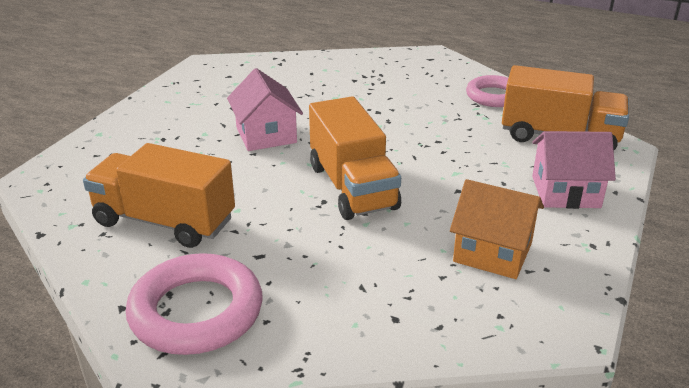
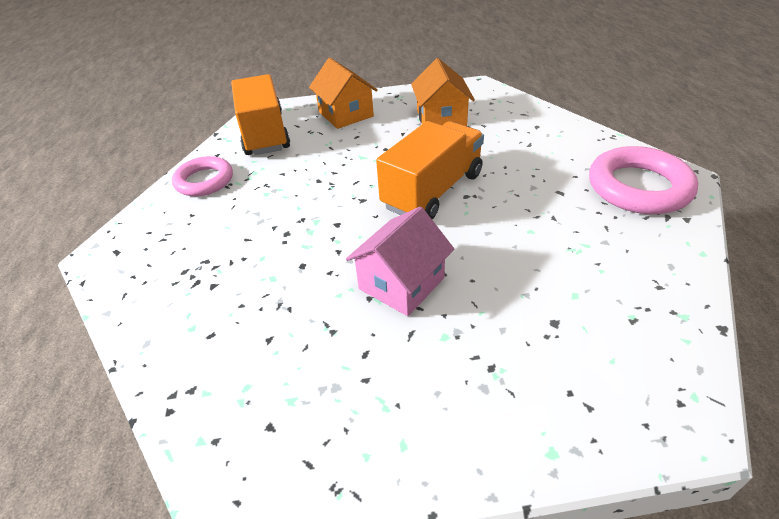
camera: 120 degrees left, 10 degrees up
orange truck [83,143,235,248] -> none
pink house [532,131,616,209] -> orange house [309,58,378,129]

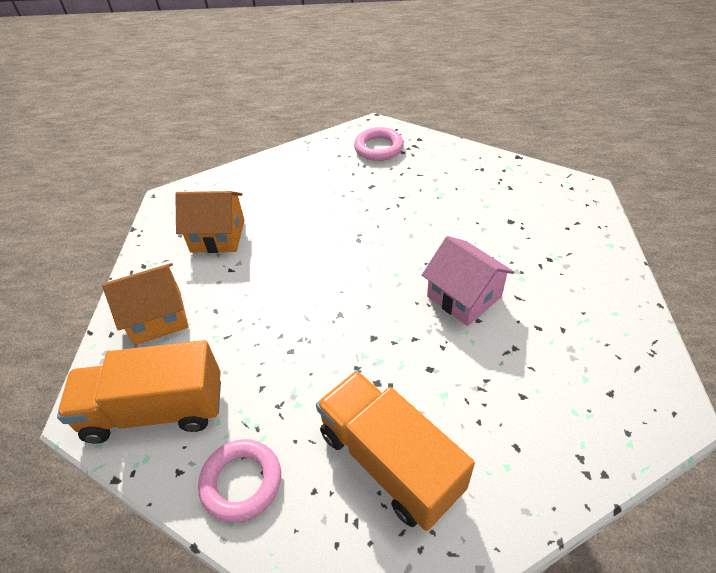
camera: 80 degrees left, 5 degrees up
orange truck [376,121,484,219] -> orange truck moved to [316,371,475,531]
pink ring [589,146,698,214] -> pink ring [354,127,404,161], size x0.65

